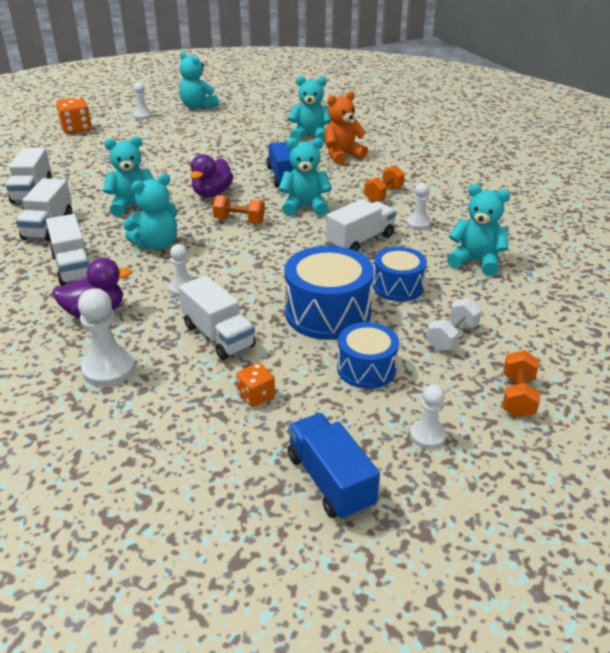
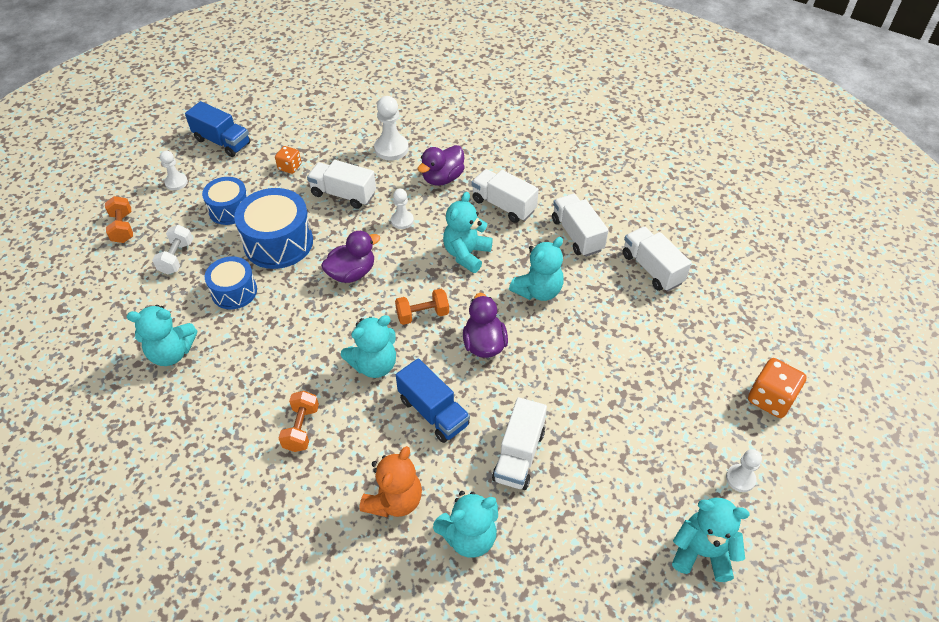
camera: 150 degrees right, 15 degrees up
white truck [326,199,396,252] -> white truck moved to [492,397,547,490]
white pawn [406,183,431,230] -> none
none -> purple duck [321,231,380,283]

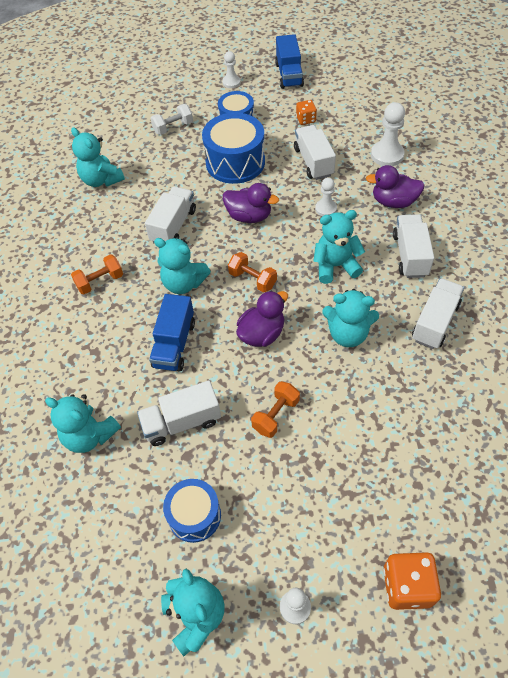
camera: 55 degrees right, 5 degrees up
orange dumbbell [105,196,133,243] -> orange dumbbell moved to [251,381,300,438]
blue drum [205,256,257,309] -> blue drum moved to [163,479,221,543]
orange teddy bear [359,446,422,517] -> none
white truck [623,227,692,291] -> white truck moved to [145,186,196,244]

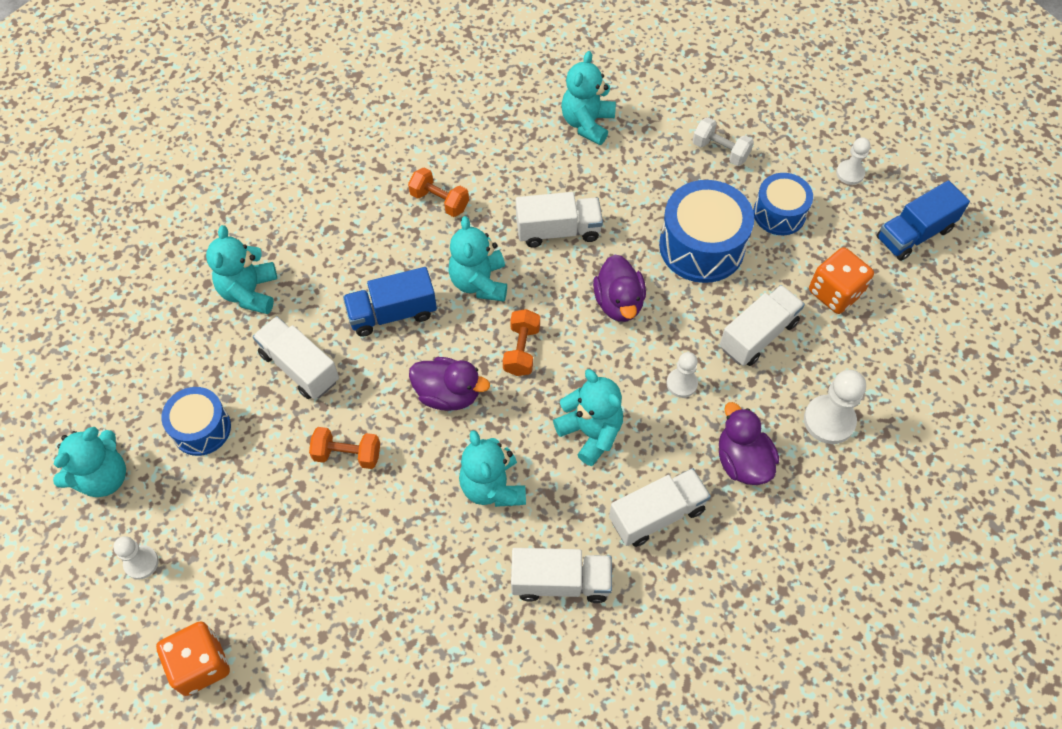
camera: 60 degrees right, 5 degrees up
orange dice [296,100,317,125] -> orange dice [809,247,874,314], size x1.66

